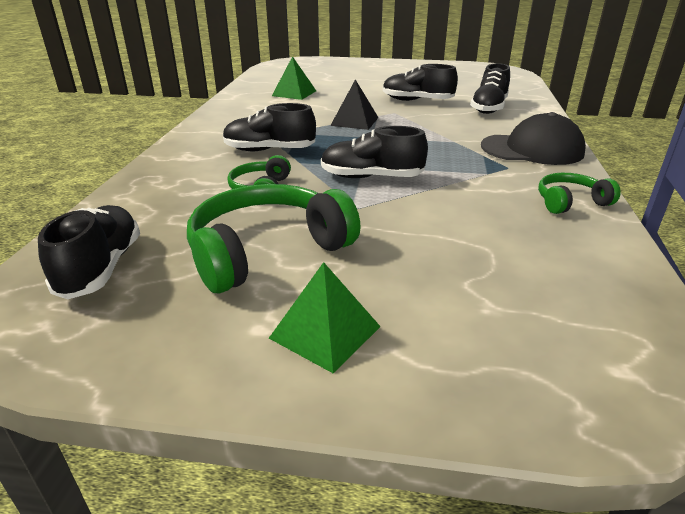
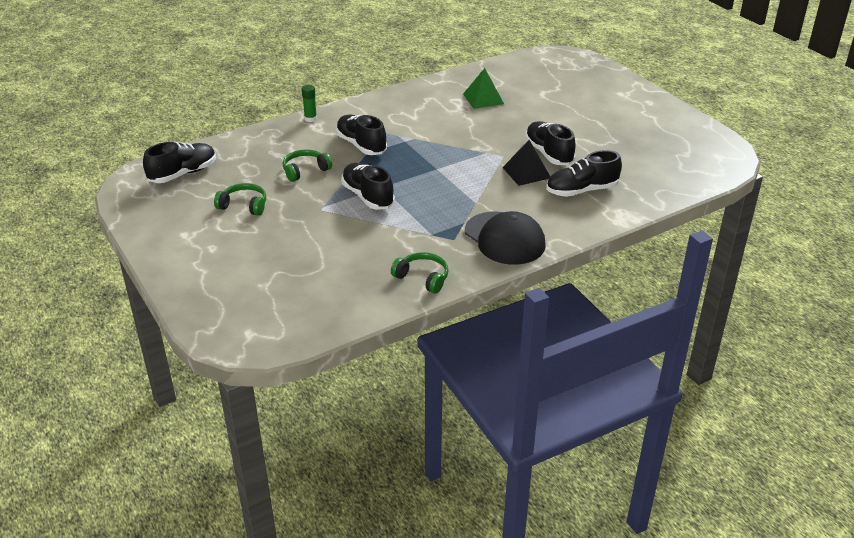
camera: 50 degrees right, 5 degrees up
green headphones [187,184,361,293] -> green headphones [214,183,266,216], size x0.53
green pyramid [269,262,381,373] -> none
black pyramid [330,79,379,130] -> black pyramid moved to [502,140,550,186]
none -> green glue stick [302,85,317,122]

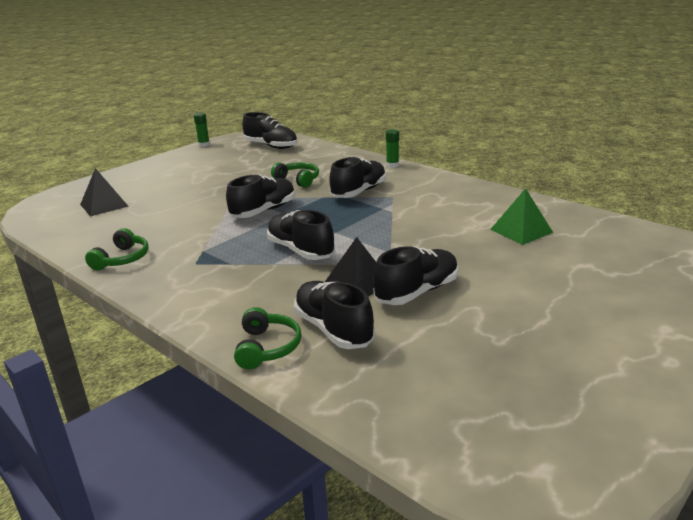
camera: 75 degrees right, 10 degrees down
green headphones [214,183,266,216] -> green headphones moved to [234,307,301,369]
black cap [465,211,546,265] -> none
none -> black pyramid [80,168,129,217]
none -> green glue stick [194,113,210,147]
none -> black shoe [267,210,335,260]

